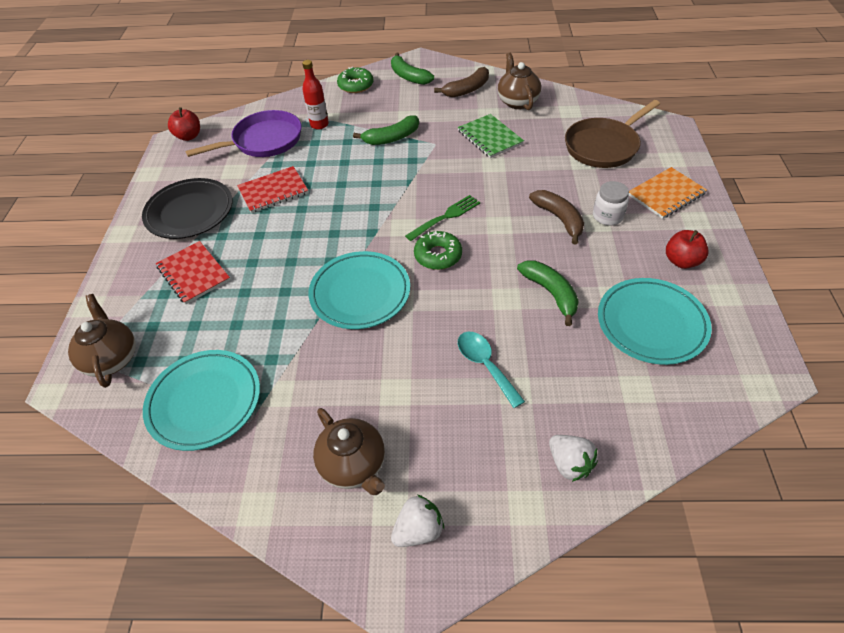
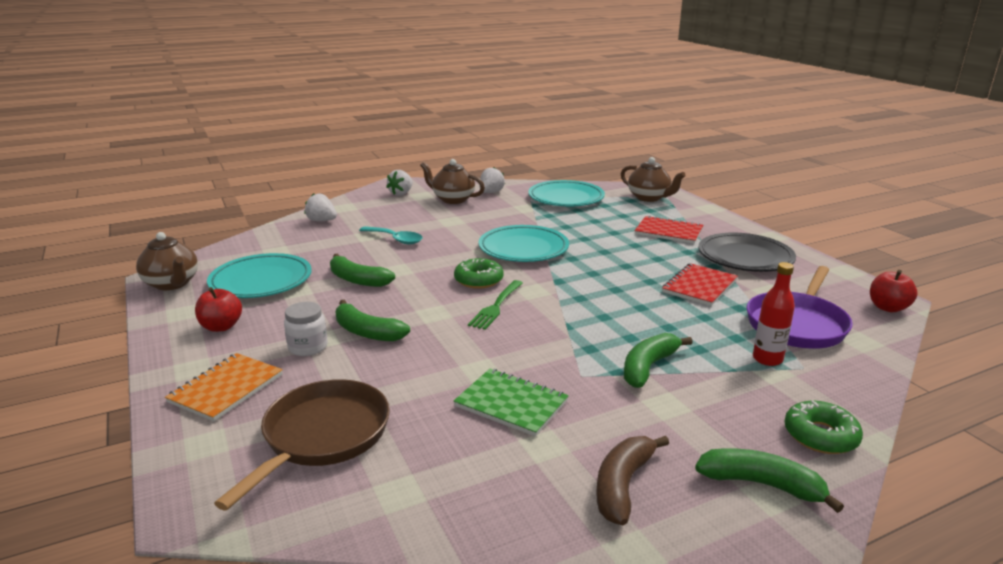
camera: 150 degrees right, 25 degrees down
brown teapot [498,53,541,110] -> brown teapot moved to [136,232,198,290]
brown banana [529,190,584,245] -> green banana [336,300,410,341]
none -> white strawberry [480,167,505,193]

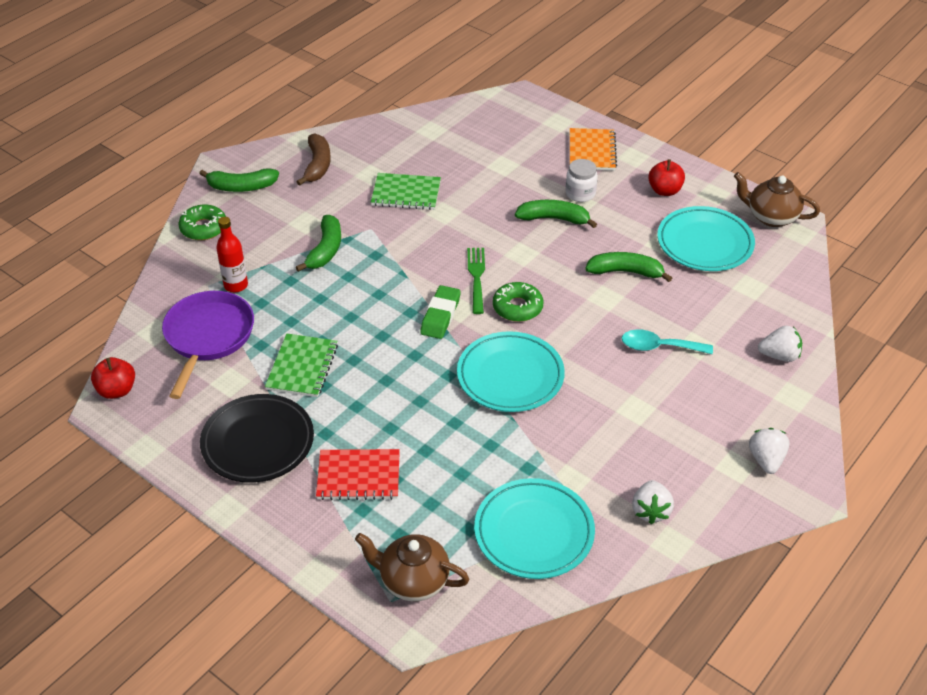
camera: 155 degrees right, 20 degrees up
brown pan [214,379,390,510] -> none
brown teapot [420,159,485,204] -> none
red notebook [662,263,738,306] -> green notebook [265,334,338,397]
none -> green eraser [420,285,461,339]

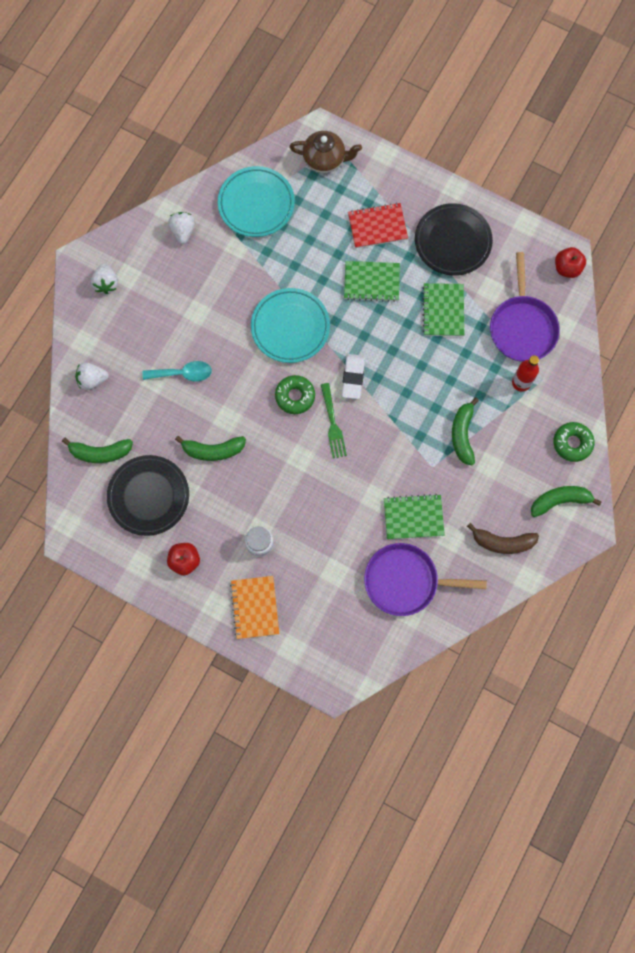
camera: 170 degrees right, 30 degrees up
brown banana [297,133,331,186] -> brown banana turned 75 degrees counterclockwise [467,523,539,554]
green eraser [420,285,461,339] -> white eraser [342,354,365,399]
green banana [515,200,597,228] -> green banana moved to [62,438,133,463]
turquoise plate [657,206,755,271] -> black plate [107,455,189,536]
brown teapot [734,172,820,227] -> none
none -> green notebook [344,261,400,302]
none -> purple pan [364,543,487,616]

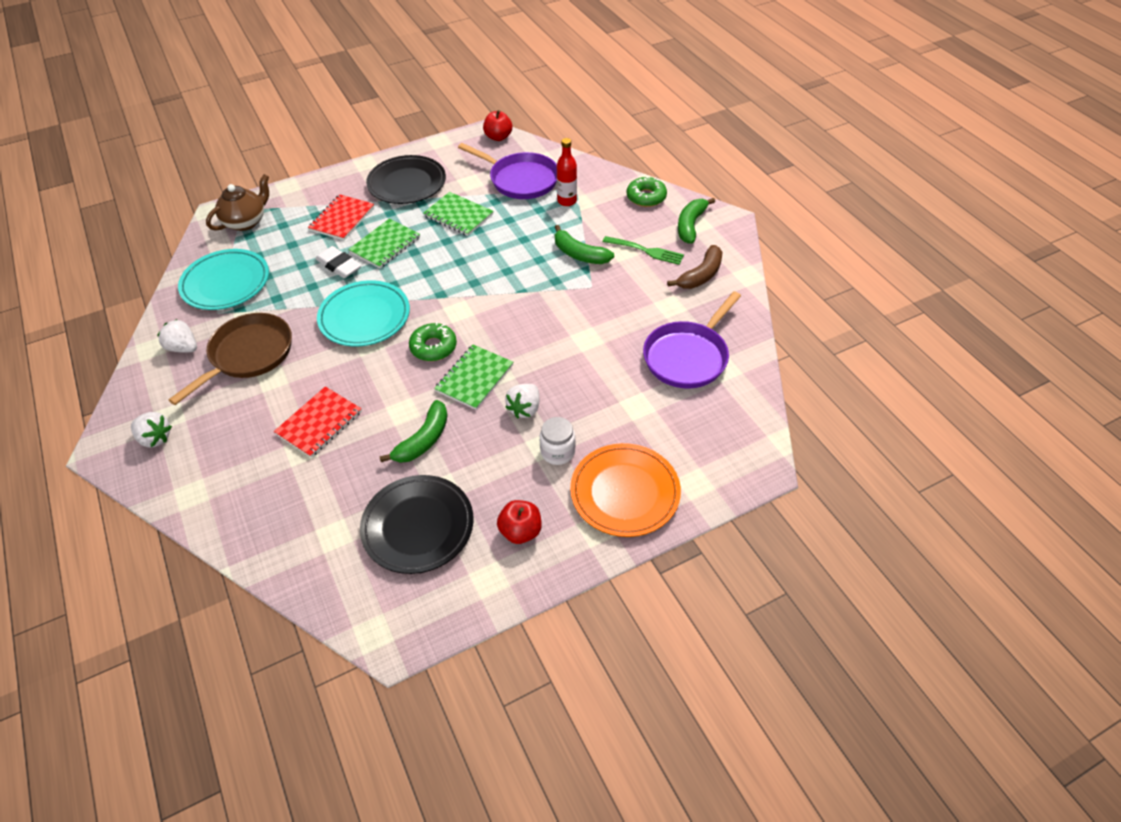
camera: 55 degrees left, 25 degrees down
green banana [62,438,133,463] -> none
white strawberry [75,362,109,390] -> white strawberry moved to [505,384,539,419]
turquoise spoon [143,361,212,382] -> red notebook [274,386,362,458]
orange notebook [230,576,279,639] -> orange plate [570,443,681,537]
green fork [321,383,347,458] -> green fork moved to [603,236,684,265]
white eraser [342,354,365,399] -> white eraser moved to [316,246,362,278]
green notebook [384,494,445,539] -> green notebook moved to [434,345,513,410]
none -> brown pan [168,313,292,405]

